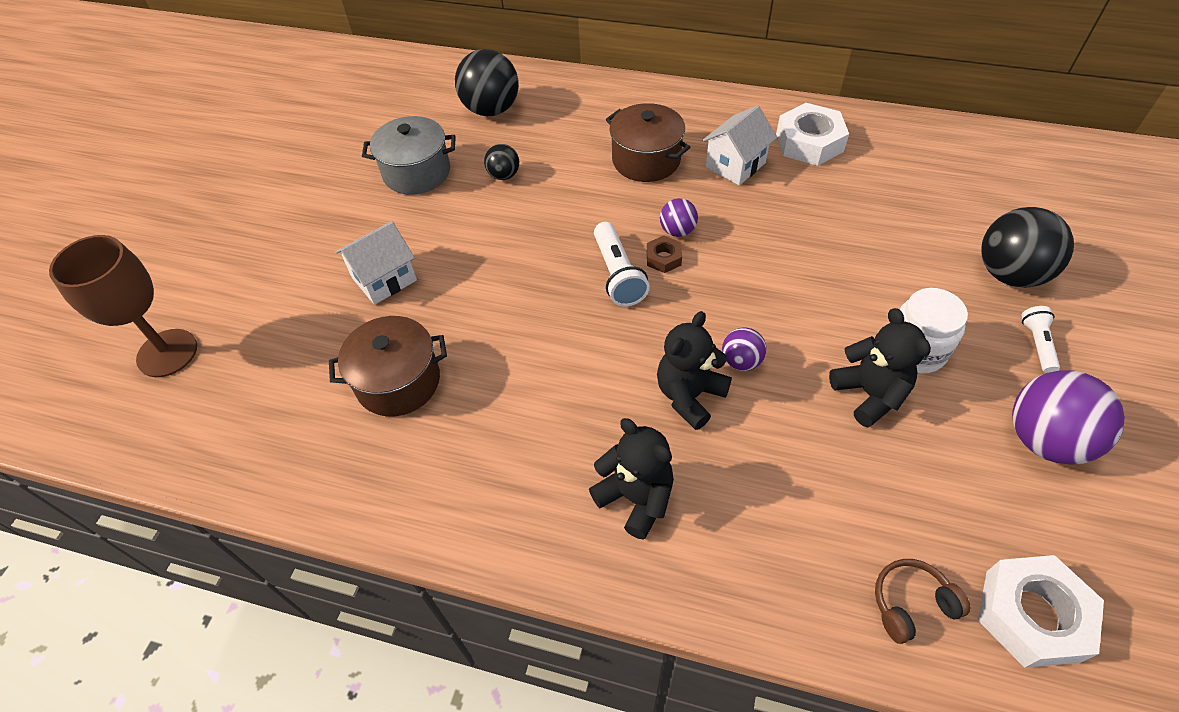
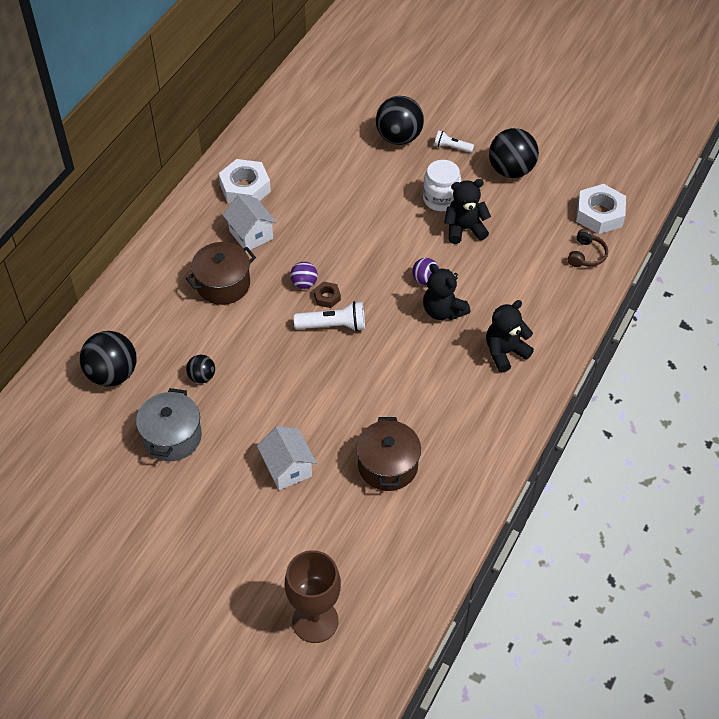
camera: 80 degrees left, 0 degrees up
brown headphones [875,559,971,644] -> brown headphones turned 150 degrees counterclockwise [568,229,608,267]
purple ball [1012,370,1125,465] -> black ball [489,128,539,178]

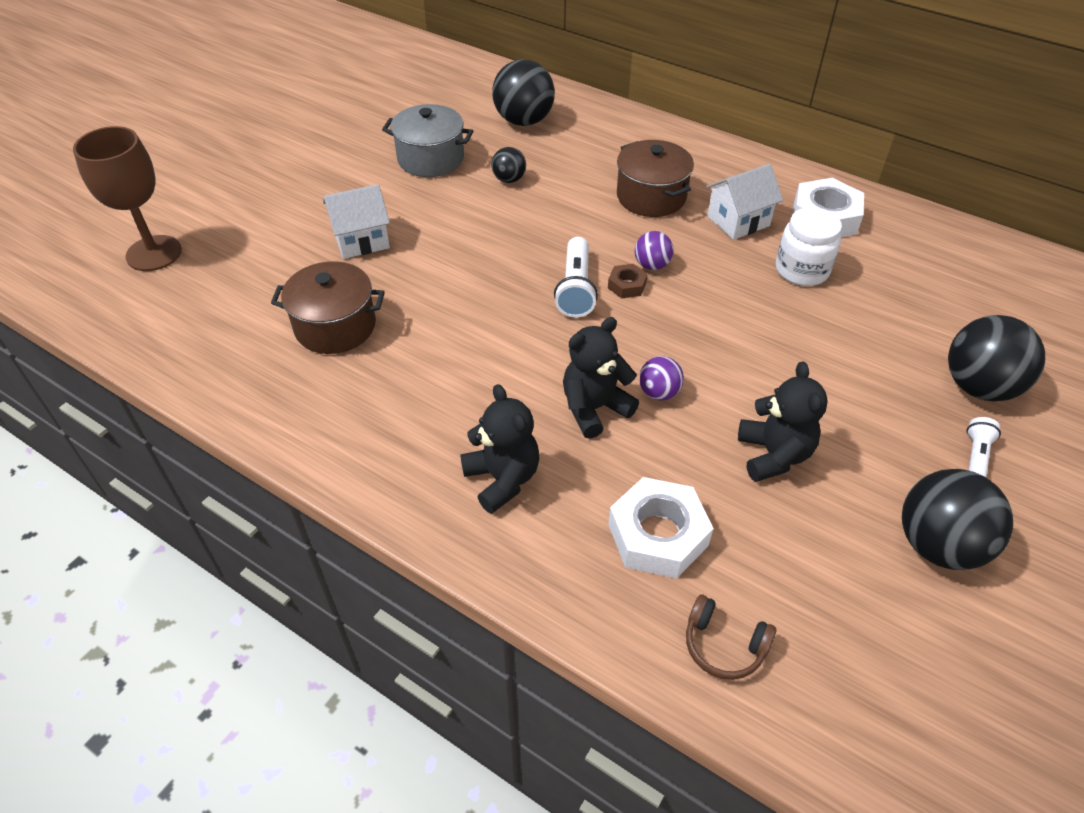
camera: 95 degrees right, 5 degrees down
white jar [423,160,461,211] -> white jar moved to [776,207,842,286]
white nut [576,184,626,234] -> white nut moved to [608,477,714,579]

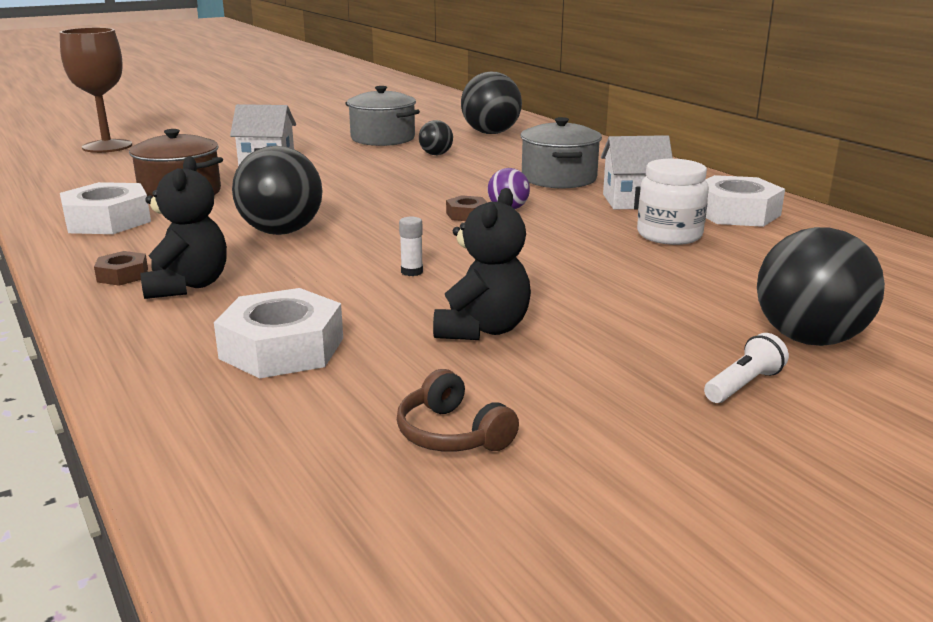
camera: 25 degrees right, 25 degrees down
white flashlight [554,237,598,318] -> none
black teddy bear [563,317,639,439] -> none
brown pot [617,140,694,217] -> grey pot [520,117,602,188]
purple ball [639,356,684,400] -> white glue stick [399,217,423,276]
brown headphones [686,595,776,680] -> brown headphones moved to [397,369,519,452]
black ball [902,469,1013,570] -> black ball moved to [232,146,323,235]
none -> white nut [60,182,151,234]
none -> brown nut [94,251,148,286]

